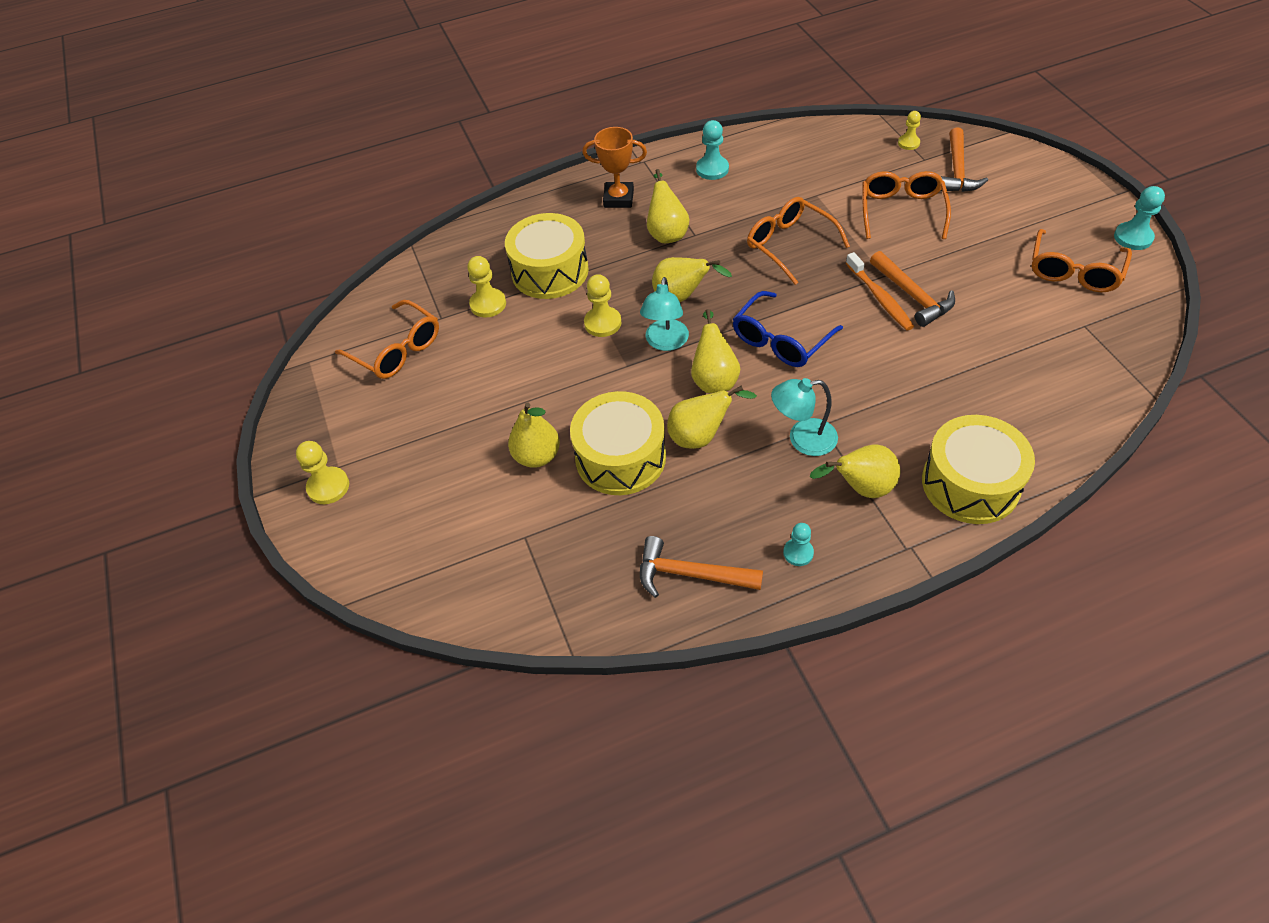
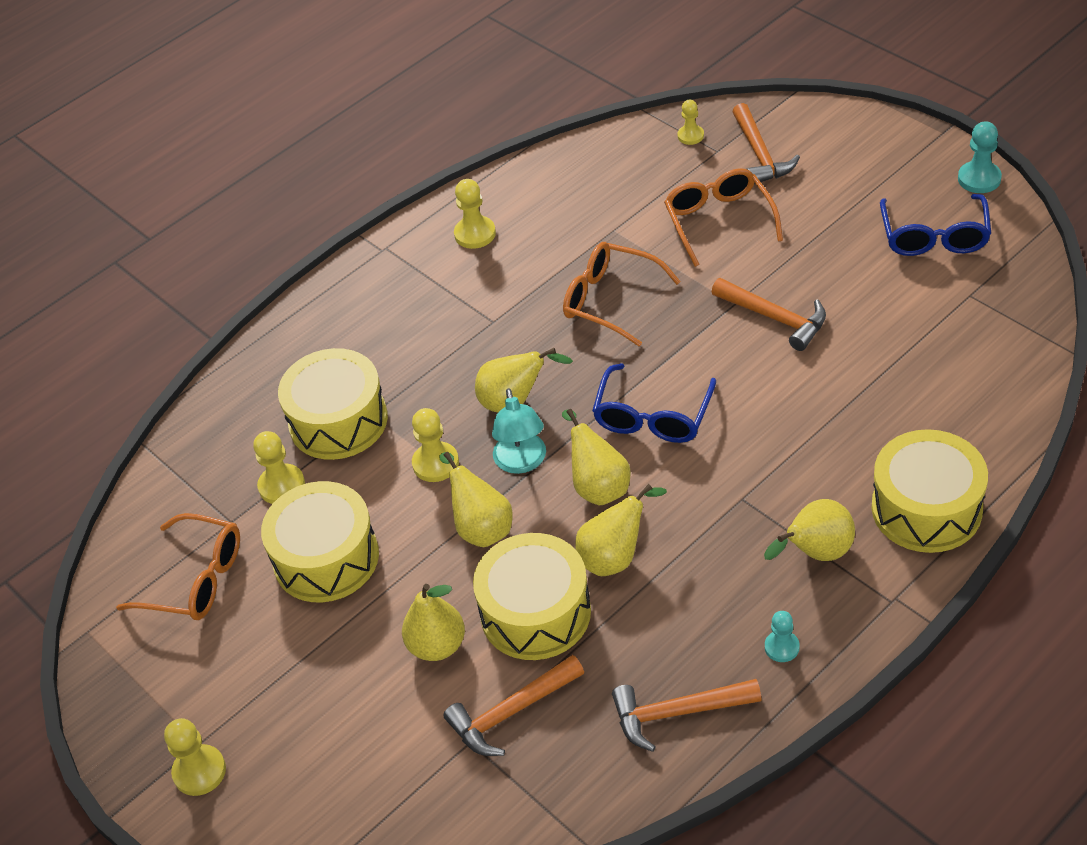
camera: 20 degrees left, 5 degrees down
orange trophy [583,127,647,208] -> none
yellow pear [647,169,690,243] -> yellow pear moved to [439,452,513,547]
turquoise pawn [696,120,729,180] -> yellow pawn [454,179,496,249]
turquoise lamp [771,378,838,456] -> none
orange toothbrush [846,252,914,331] -> none
orange glasses [1032,229,1132,292] -> blue glasses [880,194,991,256]
none -> yellow drum [261,481,379,602]
none -> orange hammer [444,655,584,756]

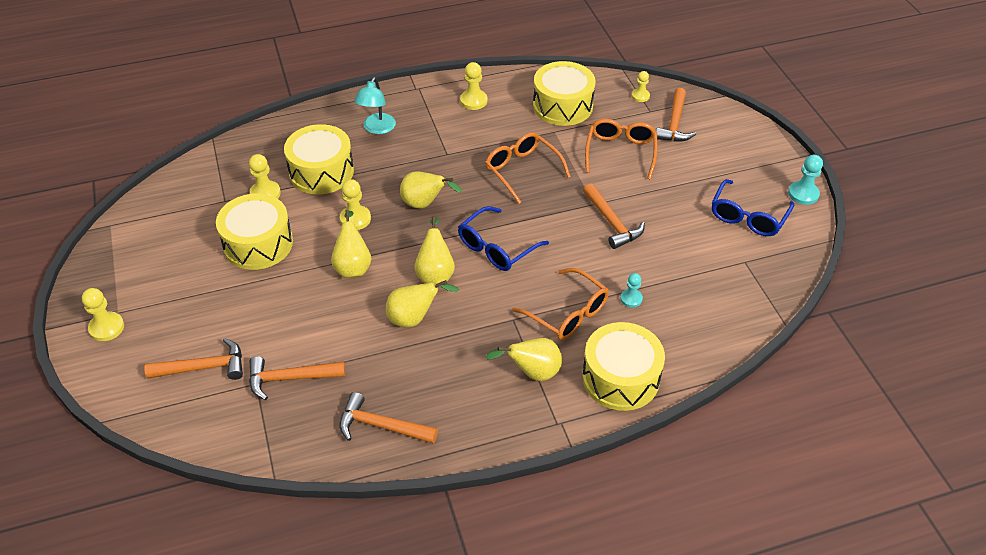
camera: 20 degrees right, 0 degrees up
orange glasses [116,513,240,620] -> orange glasses moved to [512,268,609,340]
yellow pear [402,584,465,661] -> none
yellow drum [473,533,591,660] -> yellow drum moved to [533,61,596,126]
turquoise lamp [492,388,546,474] -> turquoise lamp moved to [354,77,396,134]
turquoise pawn [765,611,799,662] -> turquoise pawn moved to [621,273,643,308]
none -> orange hammer [144,338,243,380]

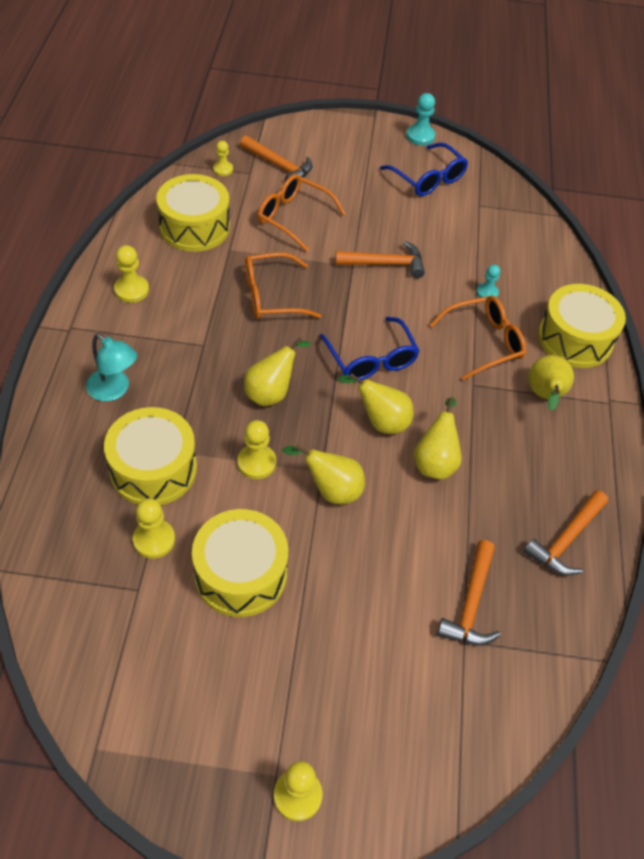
camera: 70 degrees left, 5 degrees up
orange hammer [144,338,243,380] -> none

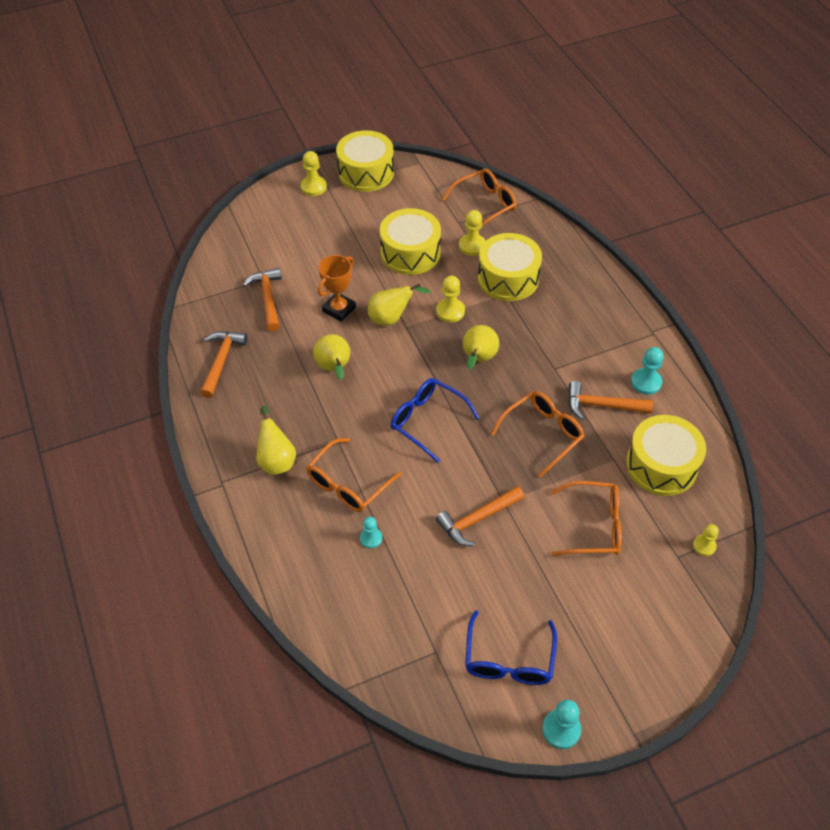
camera: 155 degrees right, 0 degrees up
turquoise lamp [86,333,137,401] -> none
yellow pawn [114,245,149,303] -> turquoise pawn [631,347,664,395]
orange hammer [240,135,312,181] -> orange hammer moved to [568,381,653,420]
yellow pear [338,373,414,434] -> none
blue glasses [380,143,468,196] -> blue glasses turned 105 degrees counterclockwise [465,610,557,685]
yellow drum [538,284,626,368] -> yellow drum moved to [336,130,394,192]
none -> orange trophy [318,255,356,322]
none -> orange glasses [442,168,516,227]

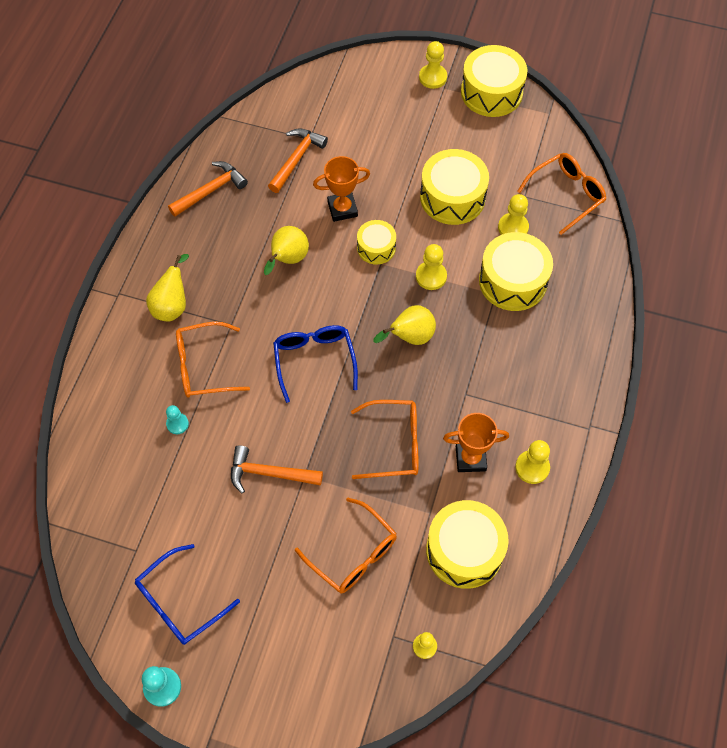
camera: 40 degrees right, 10 degrees up
yellow pear [368,283,431,326] -> yellow drum [357,220,396,265]
orange glasses [442,168,516,227] -> orange glasses turned 45 degrees counterclockwise [517,153,606,235]
orange hammer [568,381,653,420] -> orange trophy [443,413,509,472]
turquoise pawn [631,347,664,395] -> yellow pawn [515,440,550,484]

